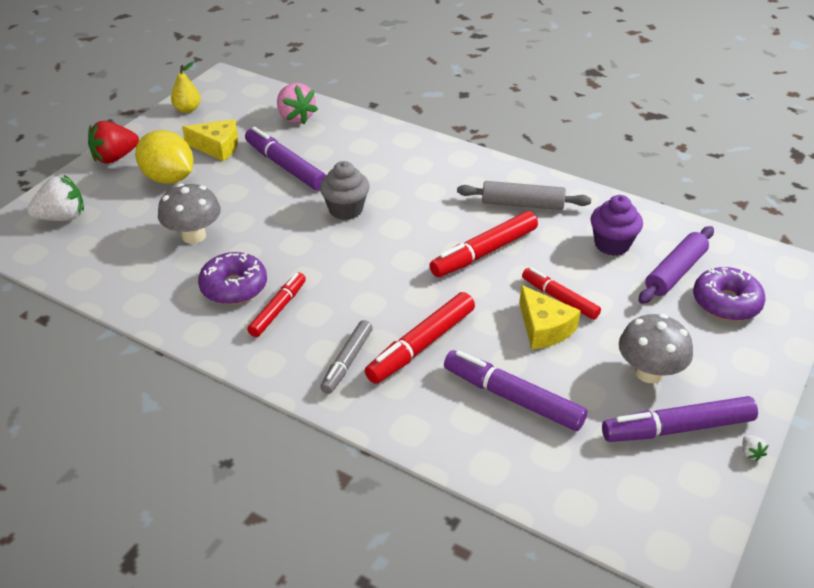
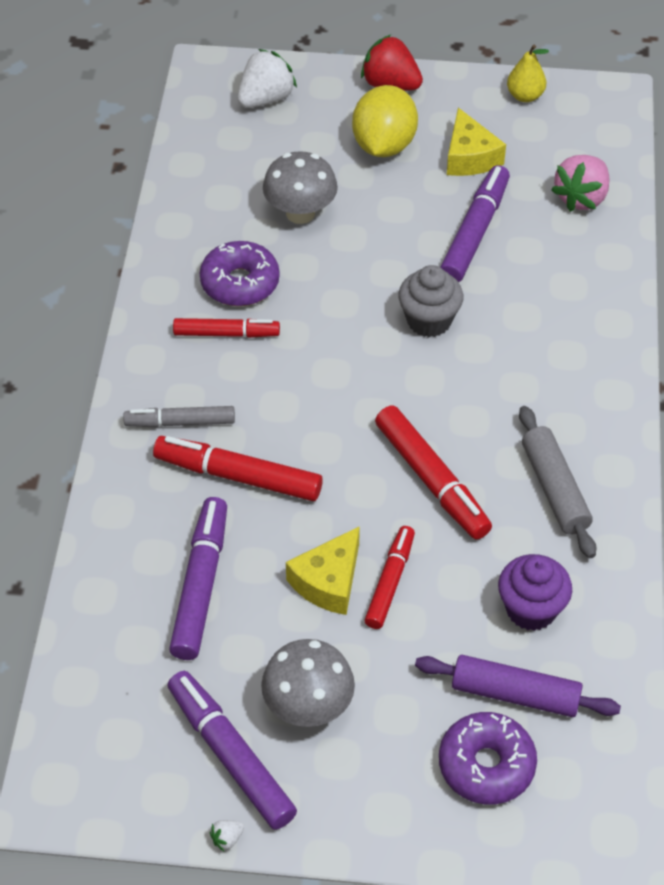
camera: 65 degrees right, 10 degrees up
white strawberry [27,175,84,221] -> white strawberry turned 90 degrees counterclockwise [237,49,297,108]
red marker [429,211,538,277] -> red marker turned 150 degrees counterclockwise [375,406,492,540]

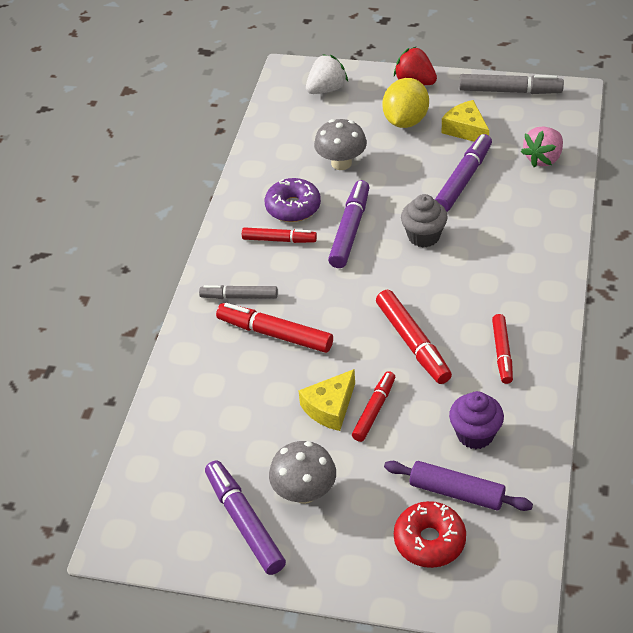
camera: 10 degrees right, 5 degrees down
purple marker [169,497,227,660] -> purple marker moved to [328,180,370,268]
white strawberry [210,820,244,851] -> none
purple donut [439,712,537,804] -> red donut [394,501,466,568]
yellow cheese [447,108,506,176] -> yellow cheese turned 150 degrees clockwise [442,100,489,142]
yellow pear [507,45,549,102] -> grey marker [459,74,564,94]
grey rolling pin [519,406,596,558] -> red marker [492,314,513,384]

